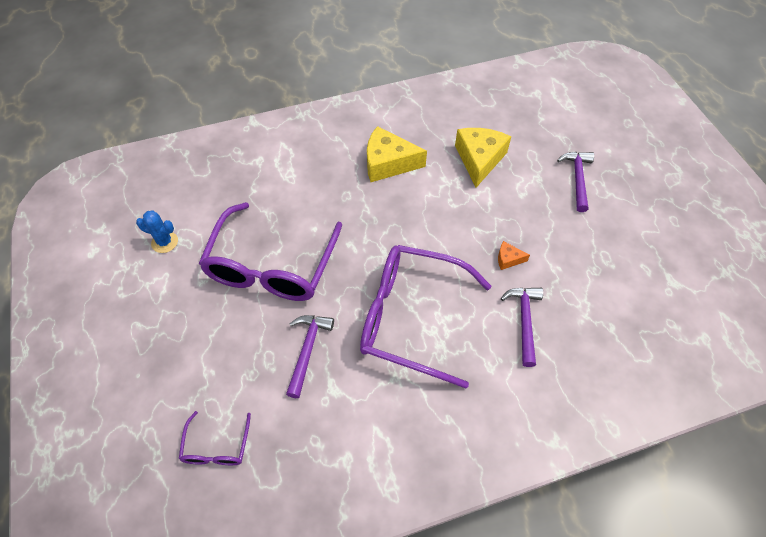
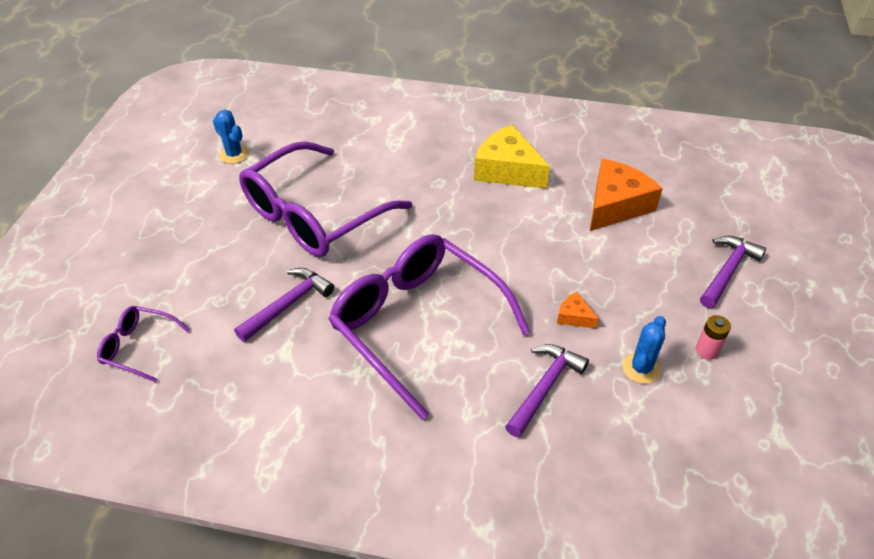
camera: 30 degrees right, 10 degrees down
purple glasses [179,411,251,465] -> purple glasses turned 75 degrees clockwise [97,306,190,382]
yellow cheese [455,128,512,188] -> orange cheese [590,159,663,231]
none -> blue cactus [622,316,666,384]
none -> pink battery [695,315,731,360]

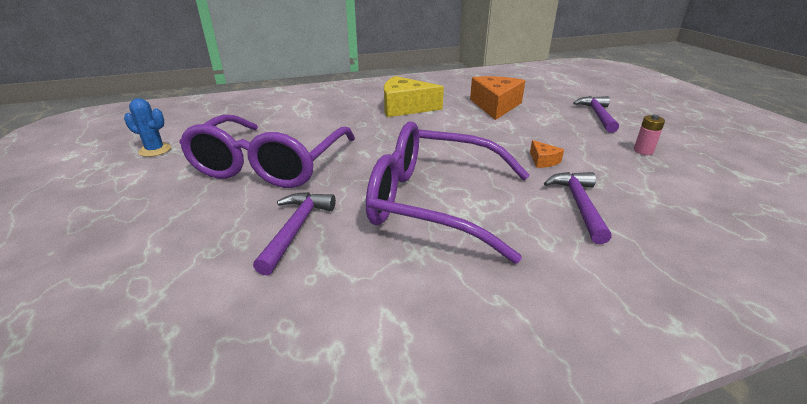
camera: 30 degrees left, 15 degrees down
purple glasses [97,306,190,382] -> none
orange cheese [557,292,599,329] -> orange cheese turned 120 degrees counterclockwise [530,140,564,168]
blue cactus [622,316,666,384] -> none

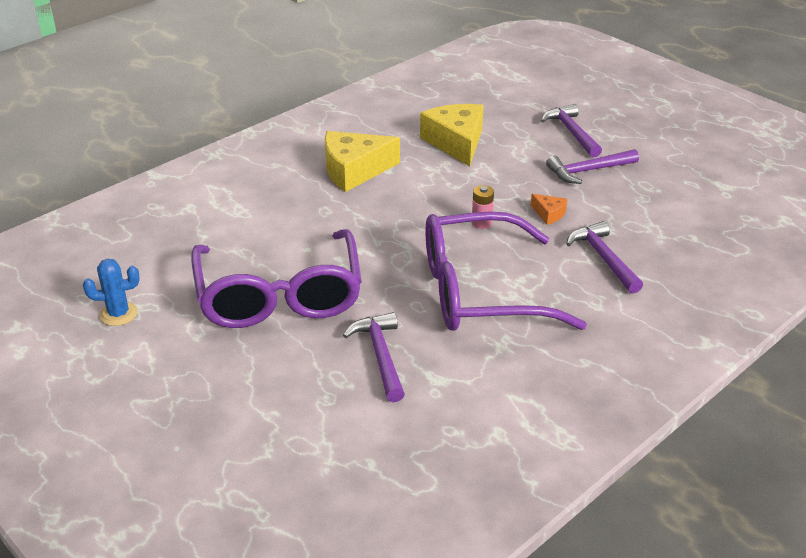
camera: 25 degrees left, 5 degrees up
orange cheese [470,76,525,120] -> yellow cheese [420,104,484,166]
pink battery [634,115,665,155] -> pink battery moved to [472,185,494,229]
none -> purple hammer [546,149,639,184]

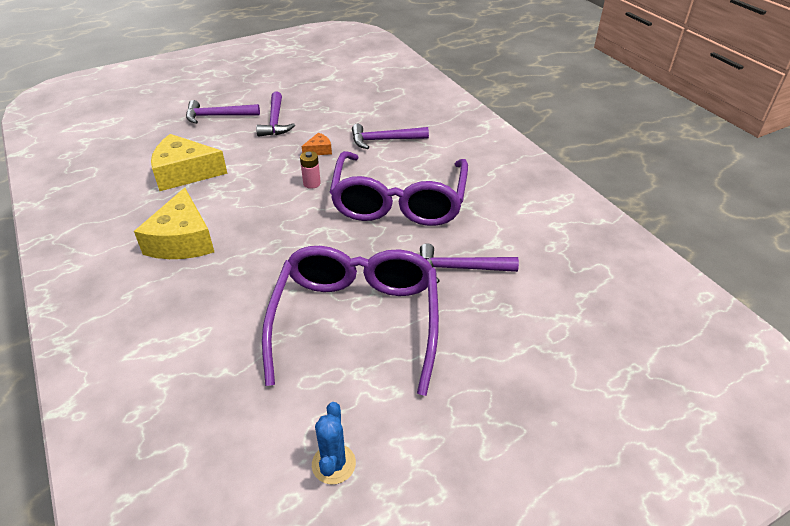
camera: 75 degrees left, 5 degrees up
purple glasses [191,229,362,328] -> purple glasses turned 90 degrees counterclockwise [262,246,439,396]

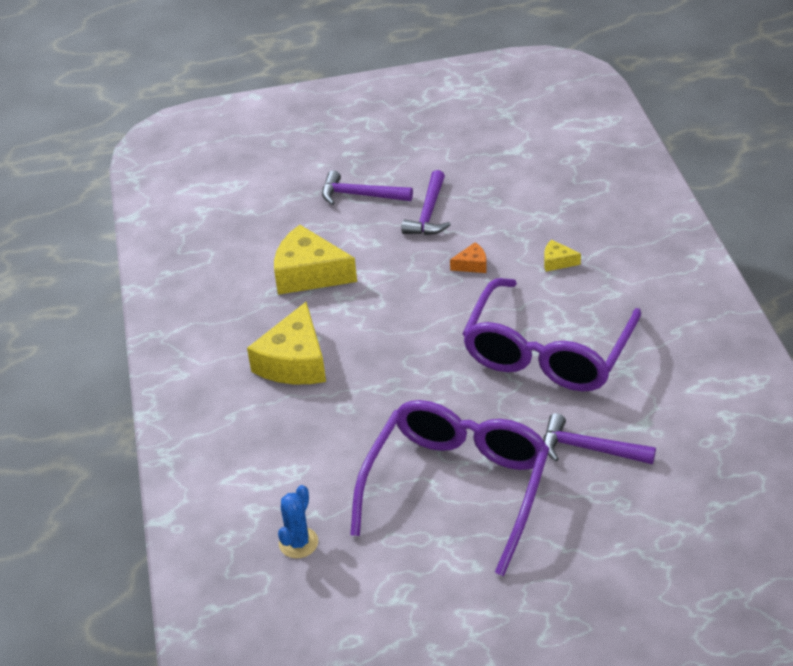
camera: 20 degrees right, 0 degrees up
pink battery [300,151,321,189] -> none
blue cactus [312,402,356,484] -> blue cactus moved to [278,485,318,558]
purple hammer [352,124,429,149] -> yellow cheese [544,239,581,272]

